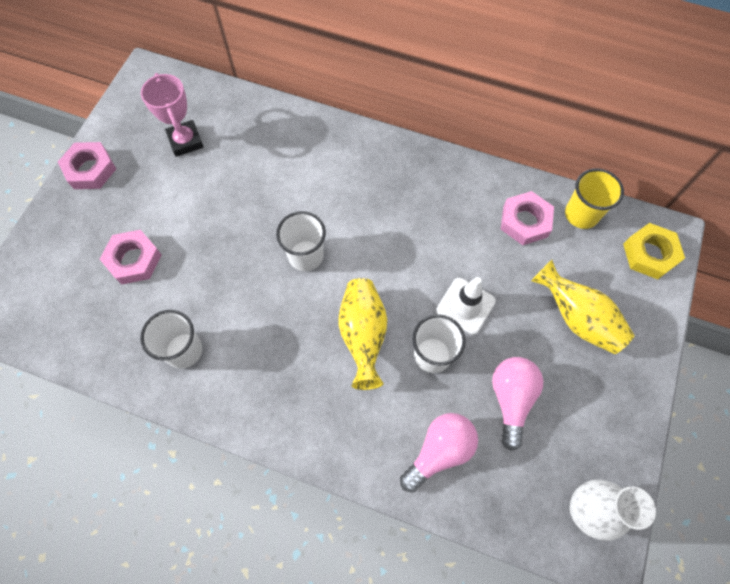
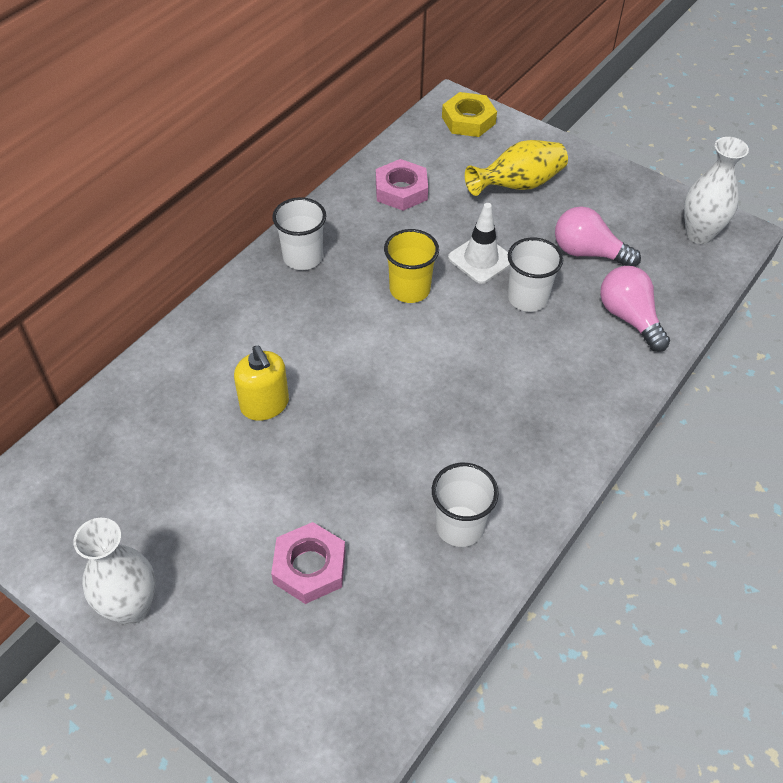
camera: 75 degrees left, 15 degrees down
pink nut [58,142,116,189] -> white vase [73,518,155,625]
pink trophy [141,73,203,157] -> none
white cup [276,211,326,271] -> white cup moved to [272,197,326,270]
yellow vase [338,278,387,390] -> none
yellow cup [565,168,624,229] -> yellow cup moved to [384,229,439,303]
none -> yellow soap dispenser [234,346,289,421]

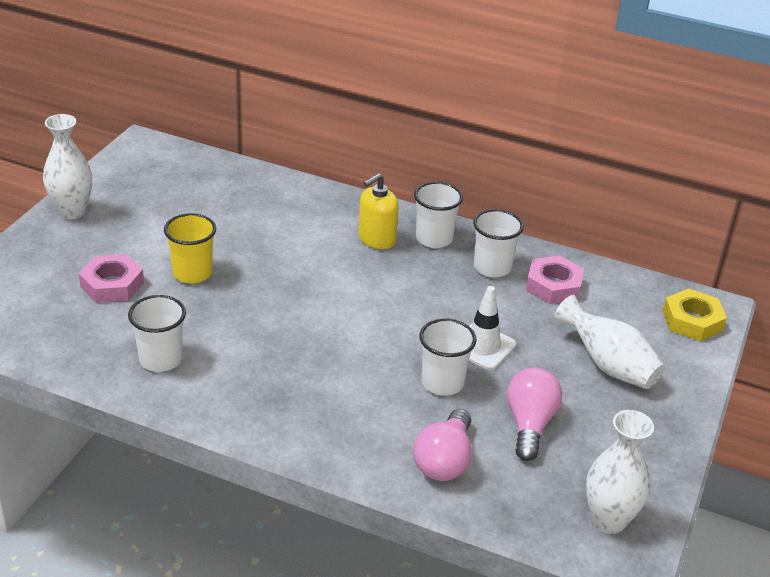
camera: 75 degrees right, 15 degrees down
yellow soap dispenser [234,346,289,421] -> yellow soap dispenser moved to [358,173,399,250]
yellow cup [384,229,439,303] -> yellow cup moved to [164,213,216,284]
yellow vase [465,140,568,196] -> white vase [554,295,665,389]
pink light bulb [600,266,670,352] -> pink light bulb turned 150 degrees clockwise [414,409,472,481]
none -> white cup [473,209,524,278]

